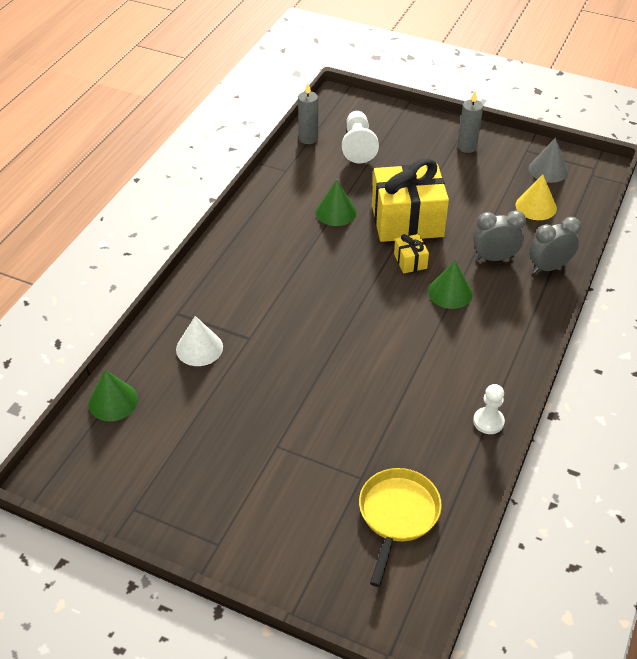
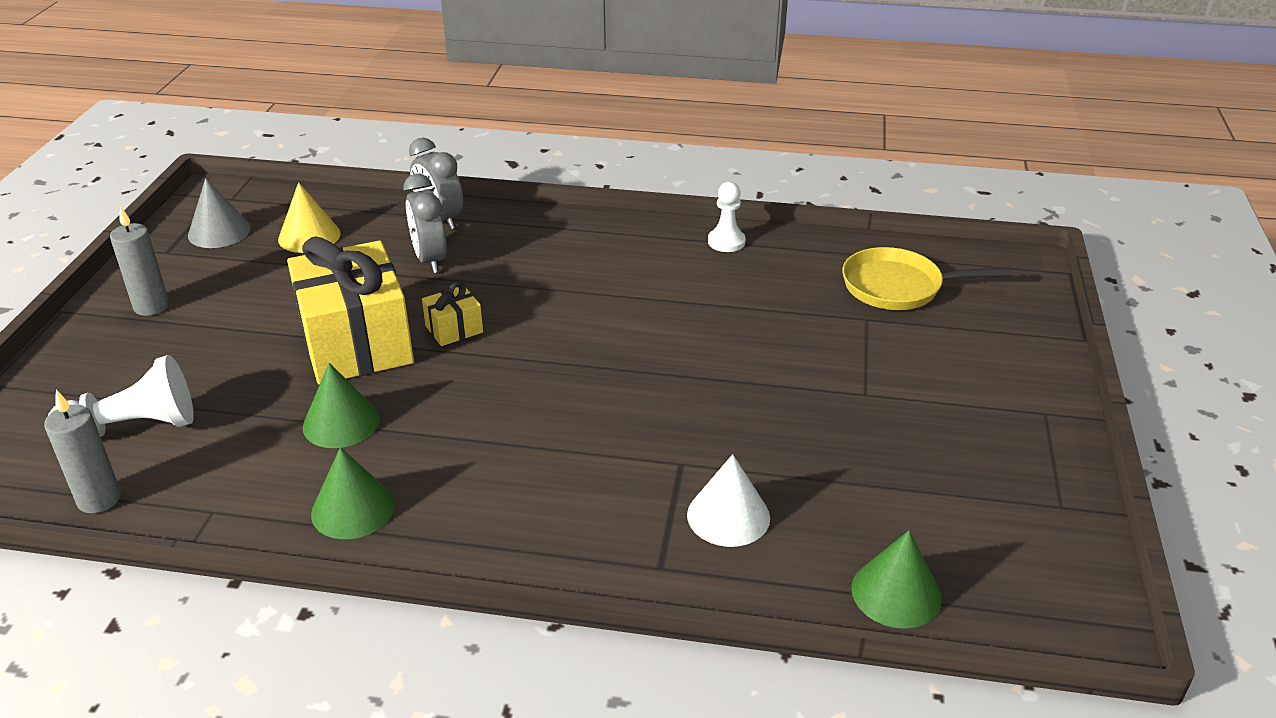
camera: 105 degrees left, 10 degrees down
green cone [428,260,473,309] -> green cone moved to [311,447,395,539]

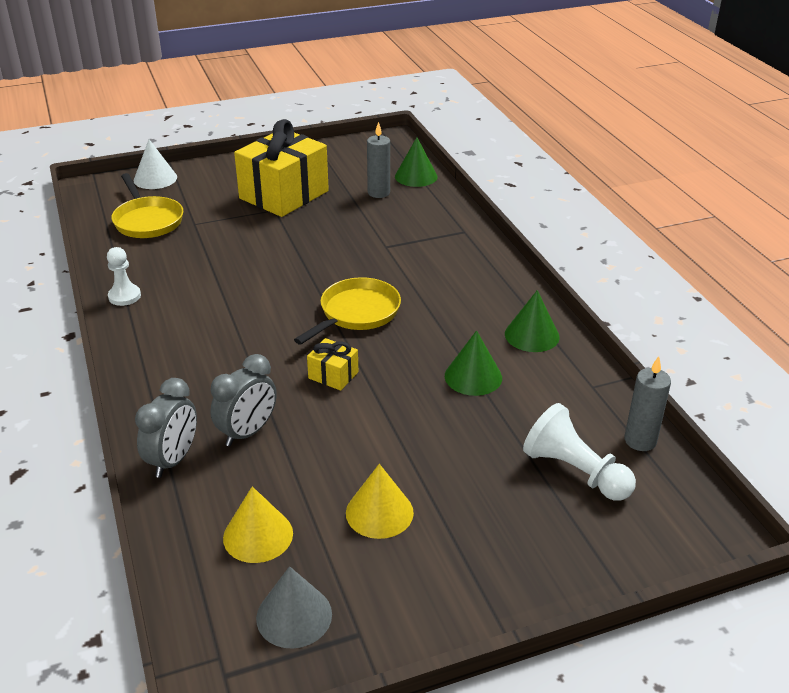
camera: 120 degrees left, 0 degrees up
grey candle [110,206,169,316] -> grey candle moved to [367,122,390,198]
yellow gift [287,236,414,385] -> yellow gift moved to [234,119,329,217]
white cone [687,454,770,547] -> white cone moved to [134,140,177,189]
none -> yellow pan [294,277,401,345]
none -> yellow cone [346,464,414,539]

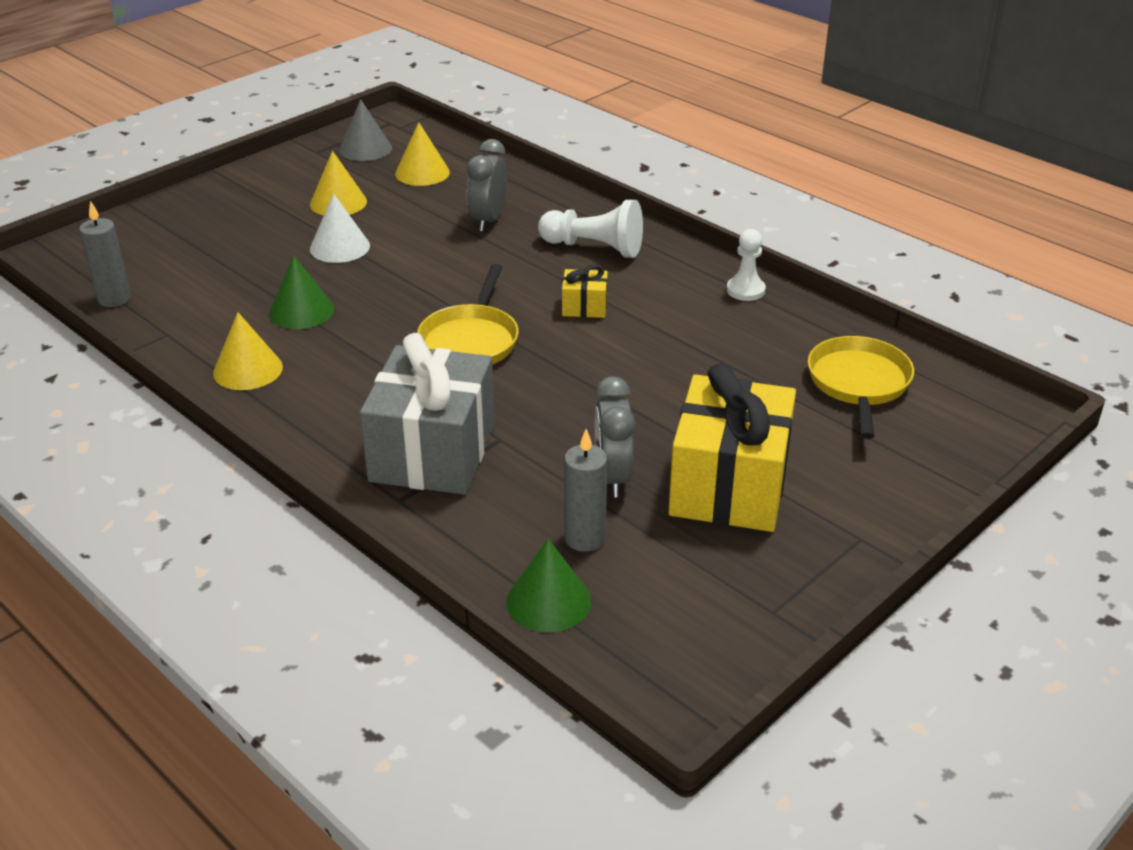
camera: 155 degrees right, 0 degrees up
yellow pan [111,173,183,238] -> yellow pan turned 60 degrees clockwise [808,336,914,439]
white cone [134,140,177,189] -> white cone moved to [310,194,370,263]
grey clock [135,378,197,478] -> grey clock moved to [595,376,636,497]
yellow gift [307,338,358,391] -> yellow gift moved to [562,265,608,318]
green cone [505,290,560,352] -> yellow cone [213,312,283,390]
white pawn [523,403,636,501] -> white pawn moved to [538,200,643,258]
none -> grey gift [360,333,495,495]

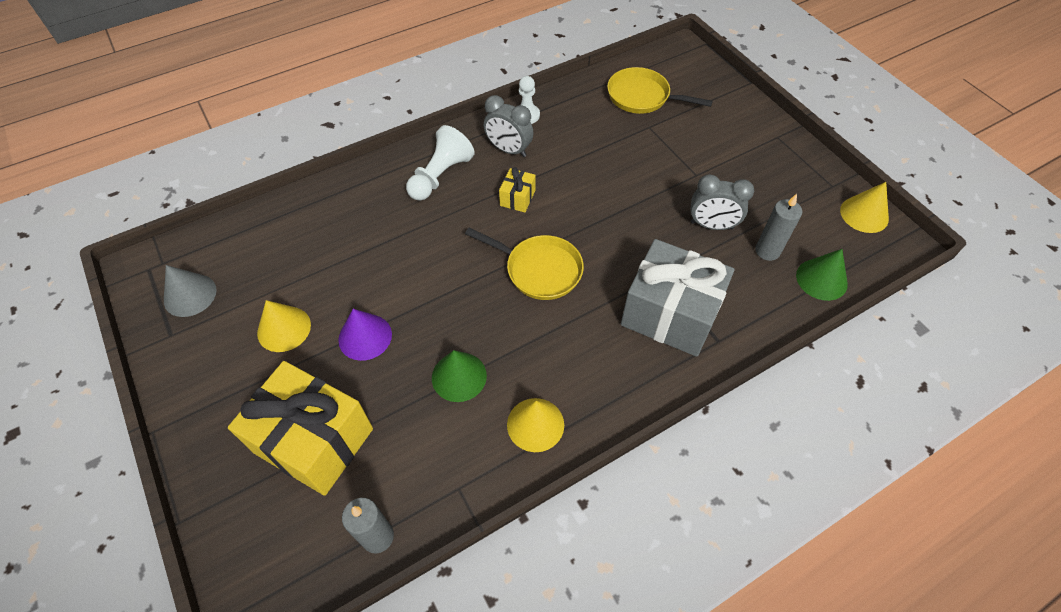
camera: 75 degrees left, 20 degrees up
white cone [310,194,370,263] -> purple cone [338,309,392,361]
yellow cone [395,122,450,186] -> yellow cone moved to [840,182,889,233]
grey clock [467,139,507,231] -> grey clock moved to [484,95,533,157]
yellow gift [668,363,796,532] -> yellow gift moved to [228,361,373,496]

